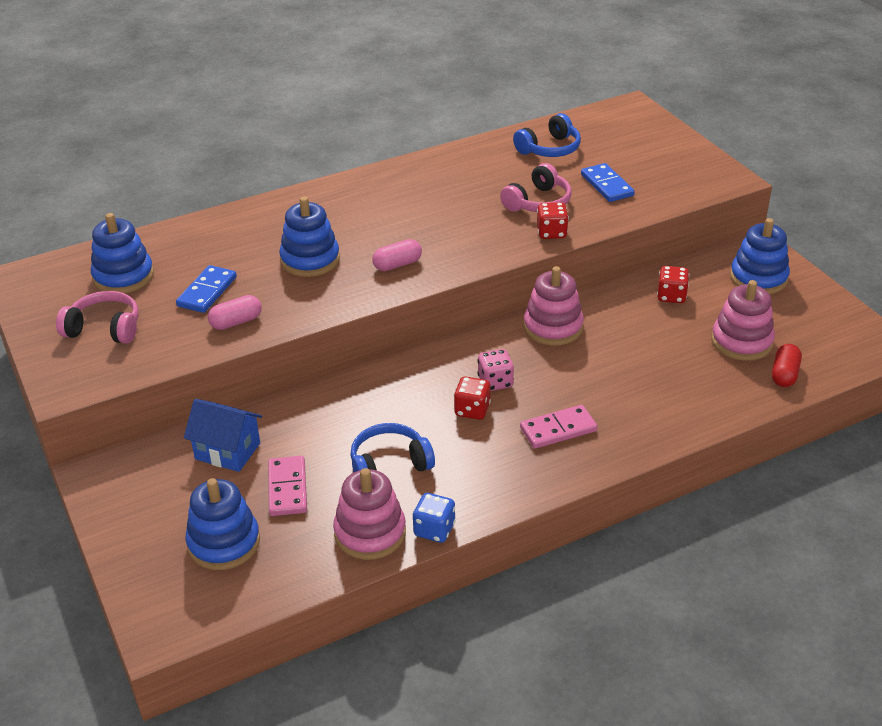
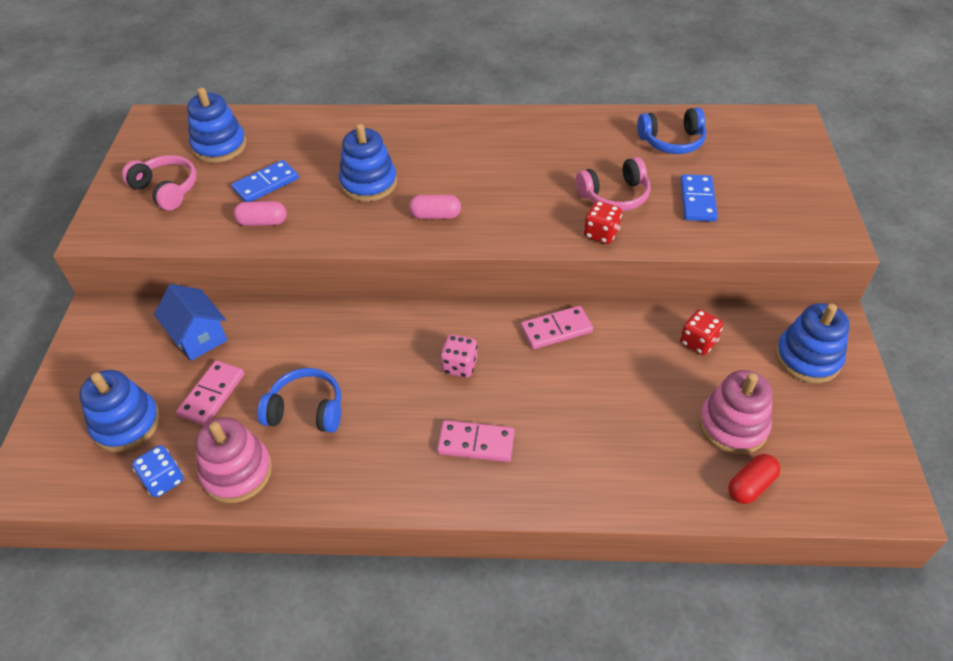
camera: 30 degrees right, 10 degrees up
blue dice [413,493,456,543] -> blue dice moved to [132,445,184,497]
red dice [454,377,491,420] -> none
pink stacking toy [523,266,584,346] -> pink domino [521,306,593,349]

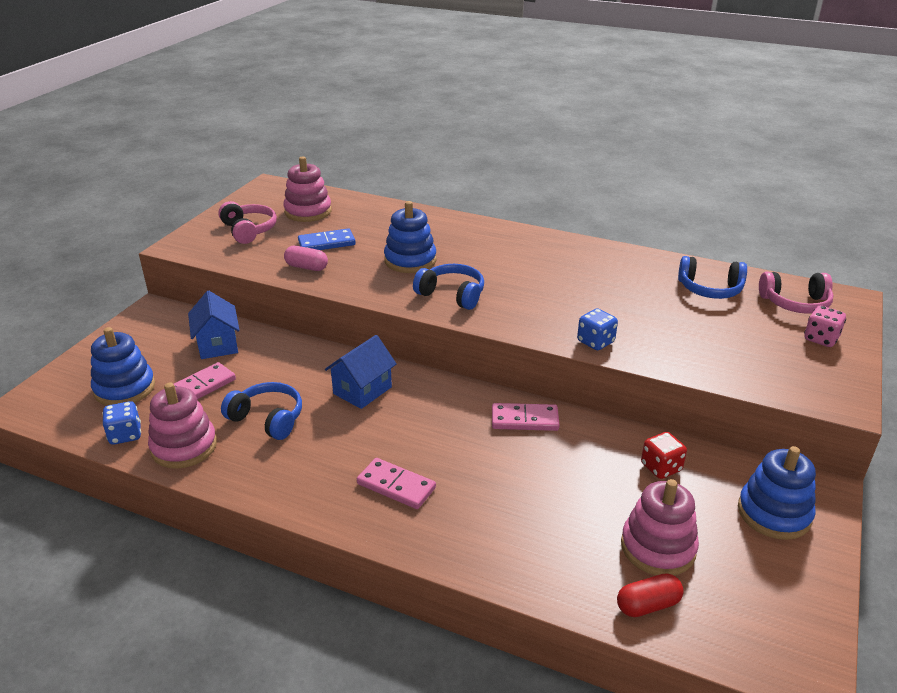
camera: 20 degrees right, 15 degrees down
blue stacking toy [187,88,247,163] -> pink stacking toy [283,157,332,222]
pink capsule [409,195,461,219] -> blue headphones [413,264,484,310]
pink dice [440,334,477,378] -> pink dice moved to [804,306,846,347]
pink headphones [576,157,651,211] -> pink headphones moved to [759,272,834,314]
red dice [584,201,622,244] -> blue dice [577,308,618,350]
blue domino [680,174,718,222] -> none
none -> blue house [325,335,396,409]

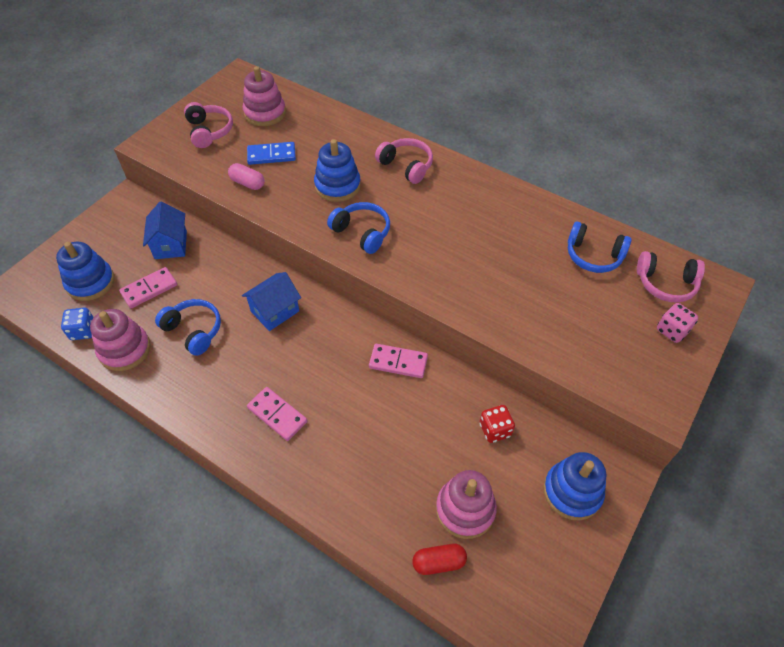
camera: 10 degrees right, 20 degrees up
blue dice [577,308,618,350] -> none
none -> pink headphones [375,138,433,184]

